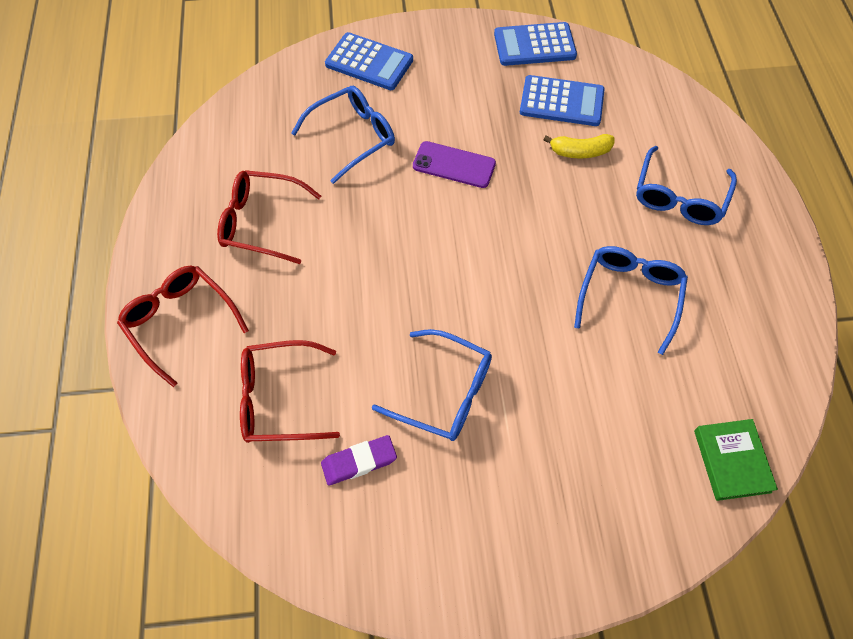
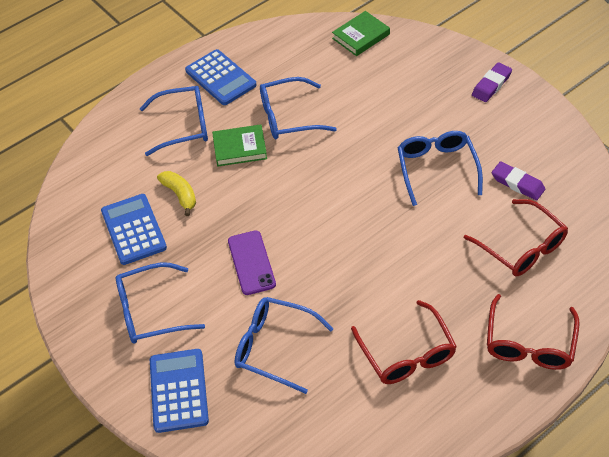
camera: 120 degrees left, 10 degrees down
blue calculator [494,22,577,66] -> blue calculator moved to [185,49,257,105]
none -> blue glasses [116,263,205,344]
none -> green book [212,124,267,167]
none -> purple eraser [472,62,512,102]

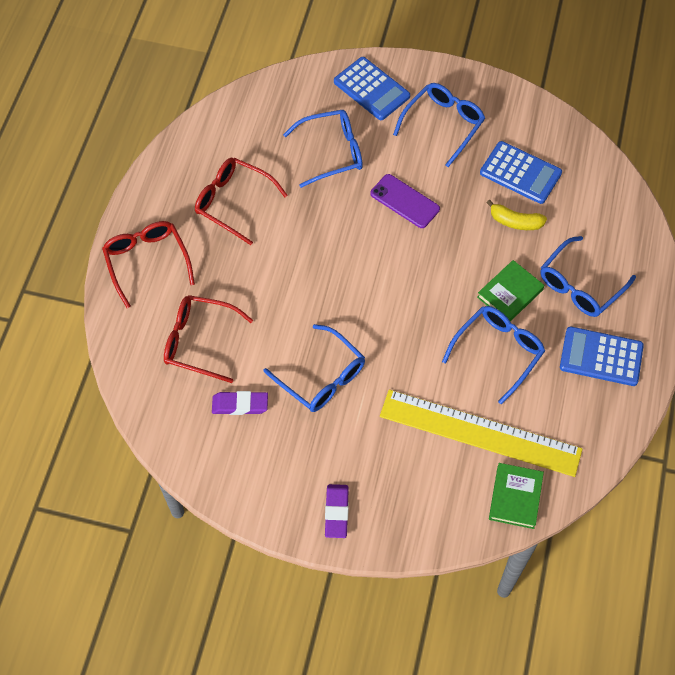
camera: 140 degrees right, 10 degrees up
none -> yellow ruler [380,390,583,477]

